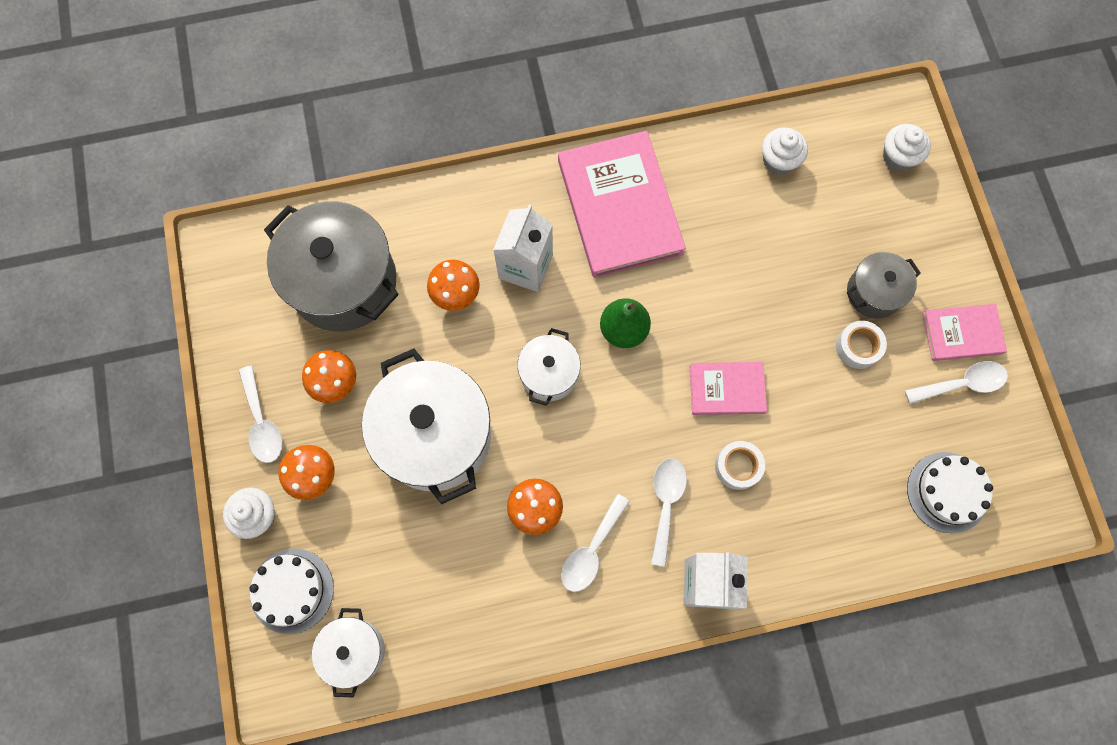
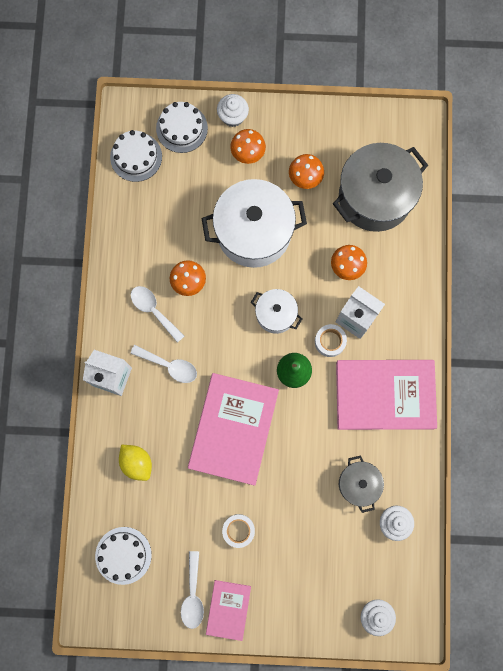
camera: 105 degrees right, 5 degrees up
white spoon [238,365,283,463] -> none
white pot [312,608,385,697] -> white cake [110,130,162,182]
pink book [690,362,767,415] -> pink book [188,373,279,486], size x1.92
white tape [715,441,765,490] -> white tape moved to [315,324,347,357]
grey pot [847,252,921,318] -> grey pot moved to [339,455,384,513]
none -> yellow lemon [119,445,152,481]

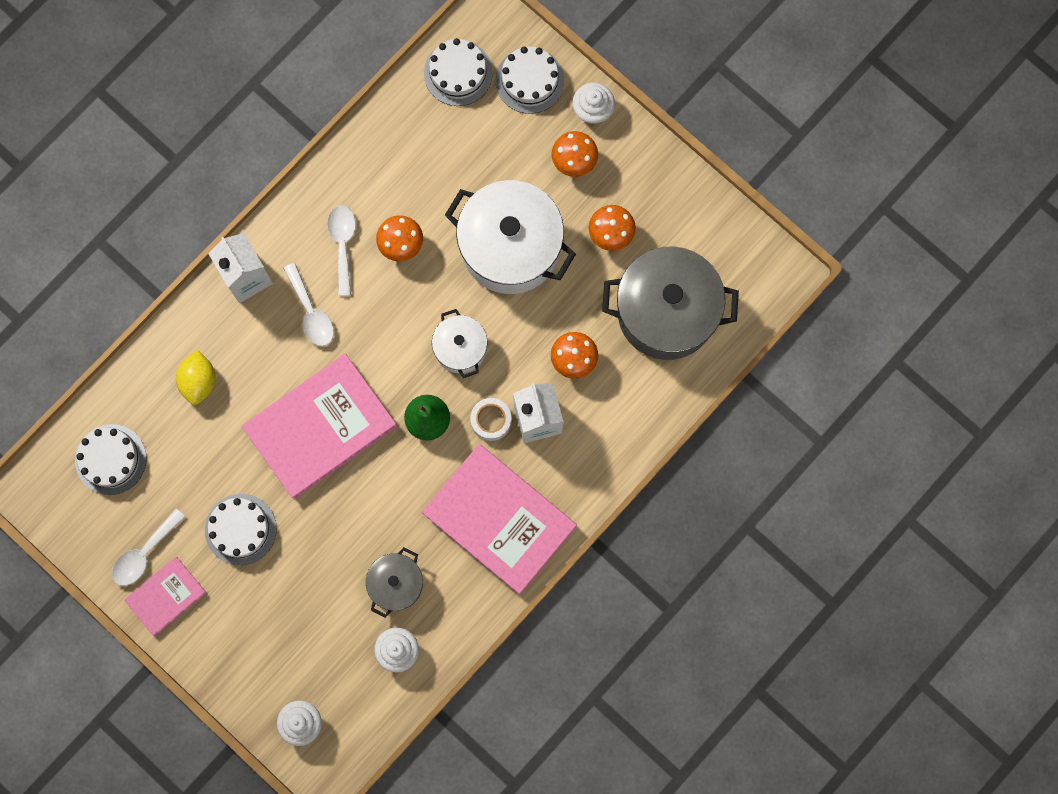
camera: 40 degrees right, 0 degrees up
white tape [222,514,255,548] -> white cake [205,494,277,565]

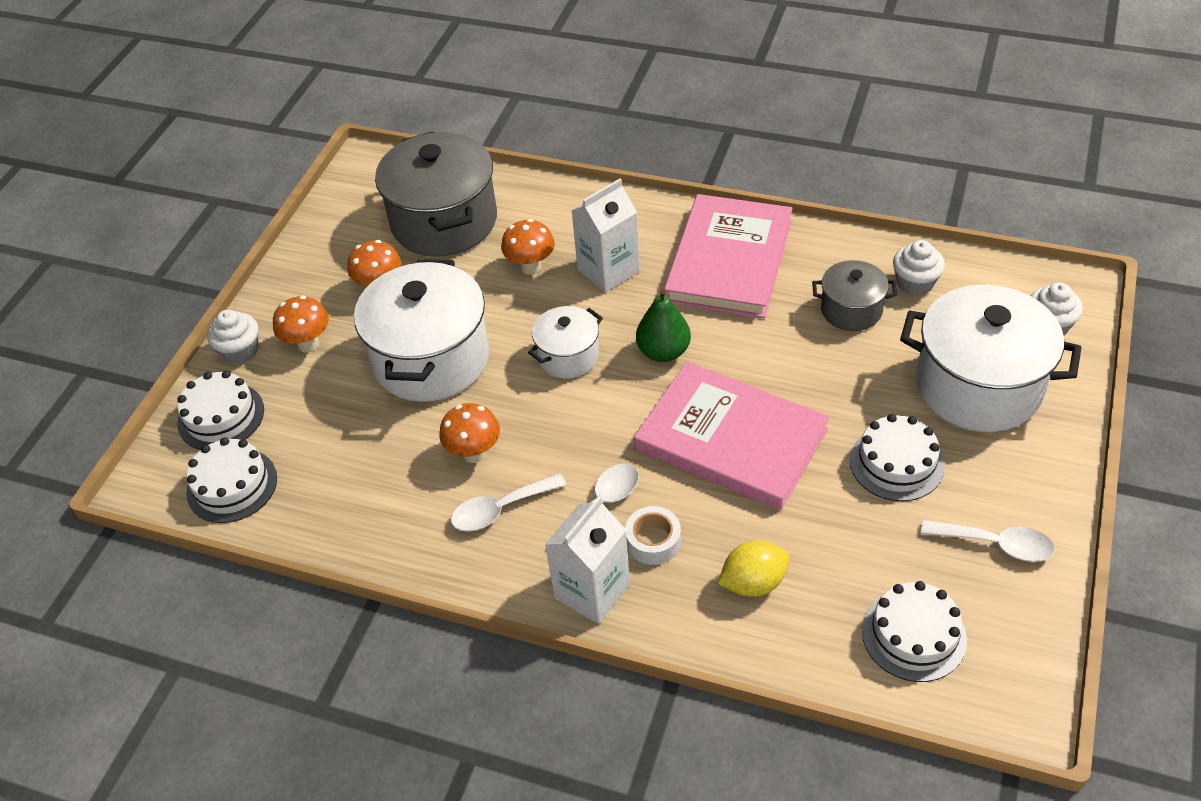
camera: 110 degrees left, 30 degrees down
pink book [124,557,207,636] -> none
white tape [470,398,512,441] -> white tape moved to [625,506,681,565]
none -> white pot [900,285,1082,432]

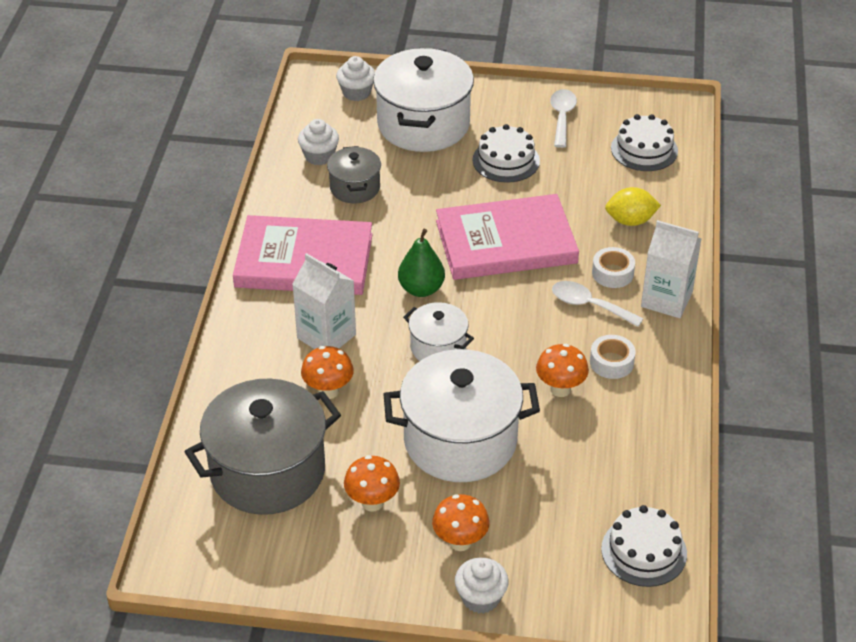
camera: 105 degrees left, 5 degrees down
white cake [177,371,264,450] -> none
white spoon [451,473,566,531] -> white tape [590,335,636,379]
pink book [634,362,830,510] -> pink book turned 60 degrees clockwise [436,194,579,280]
yellow lemon [718,541,790,597] -> yellow lemon turned 60 degrees counterclockwise [605,187,661,226]

